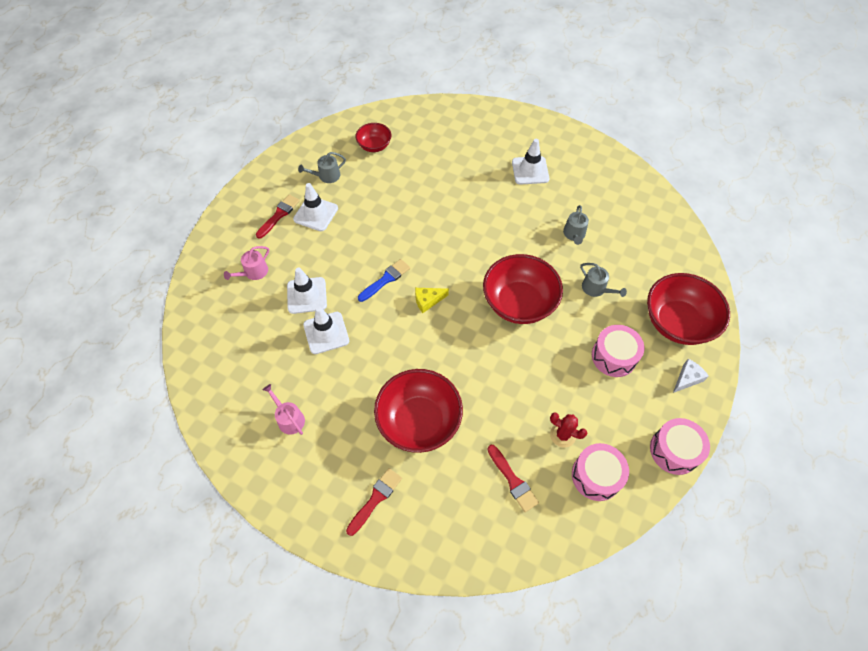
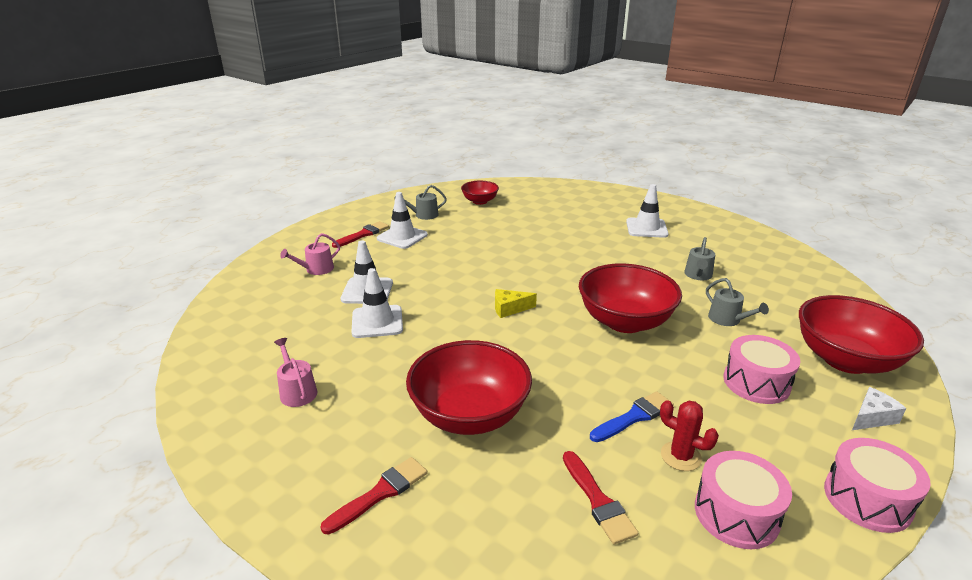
camera: 10 degrees right, 30 degrees down
blue brush [358,259,410,302] -> blue brush moved to [590,392,674,442]

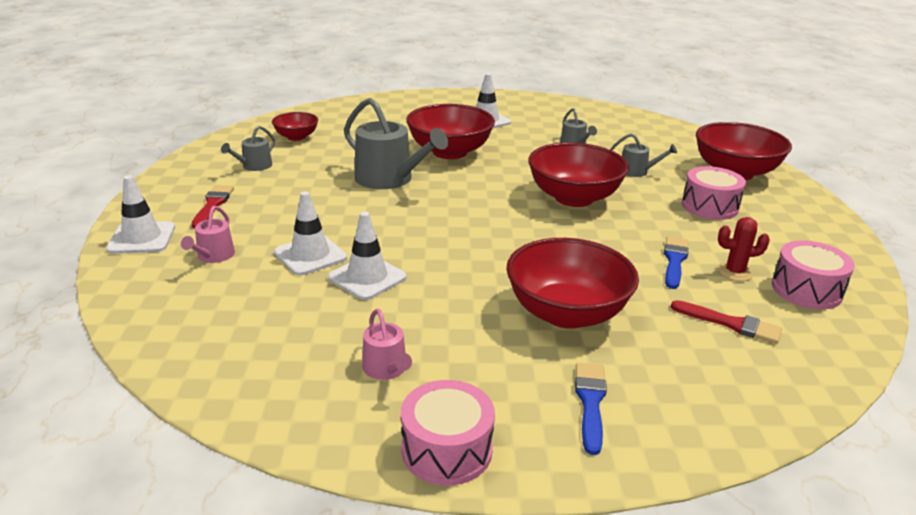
camera: 40 degrees left, 0 degrees up
pink watering can [274,338,317,407] -> pink watering can turned 135 degrees counterclockwise [362,309,412,380]
red brush [321,457,427,535] -> blue brush [575,363,607,455]
white traffic cone [377,192,428,249] -> white traffic cone moved to [106,175,175,254]
yellow cheese [495,289,537,318] -> none
pink drum [824,438,931,533] -> pink drum moved to [401,380,495,485]
white cheese [852,387,906,430] -> none
none -> grey watering can [344,98,448,189]
none -> red bowl [406,104,495,159]

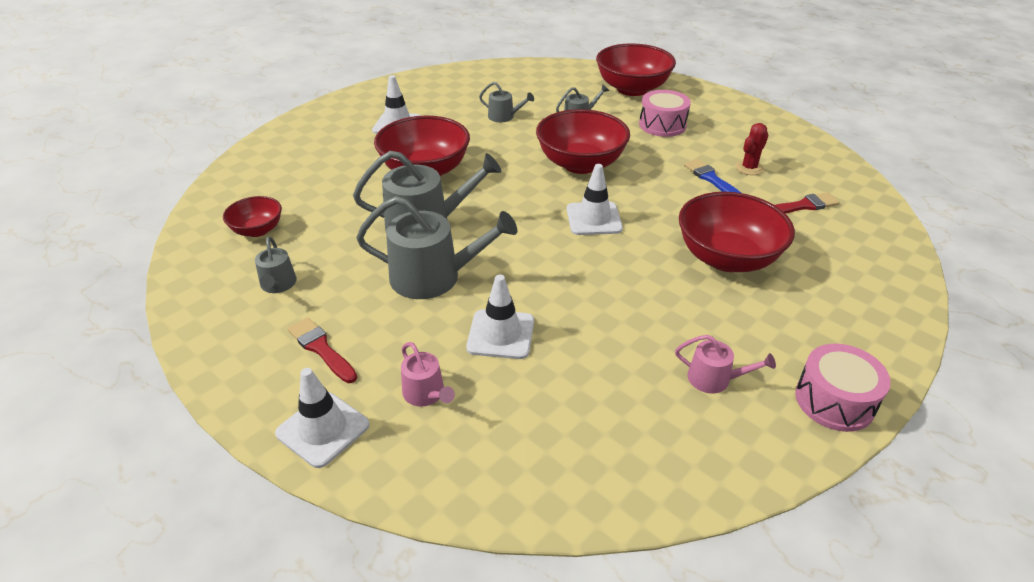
camera: 45 degrees left, 10 degrees up
white traffic cone [328,212,407,300] -> white traffic cone moved to [567,164,623,235]
blue brush [575,363,607,455] -> none
pink drum [772,240,855,309] -> none
none -> grey watering can [356,196,517,299]

